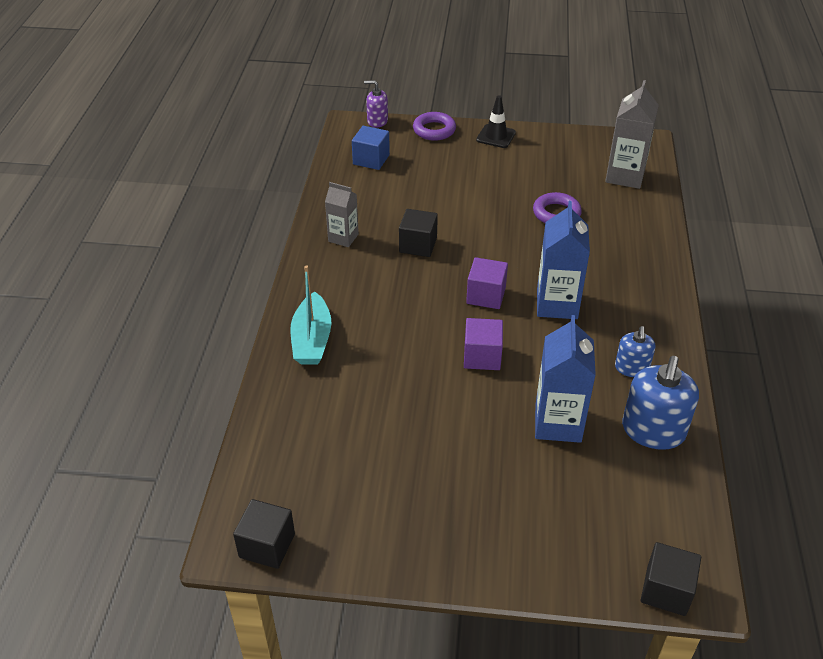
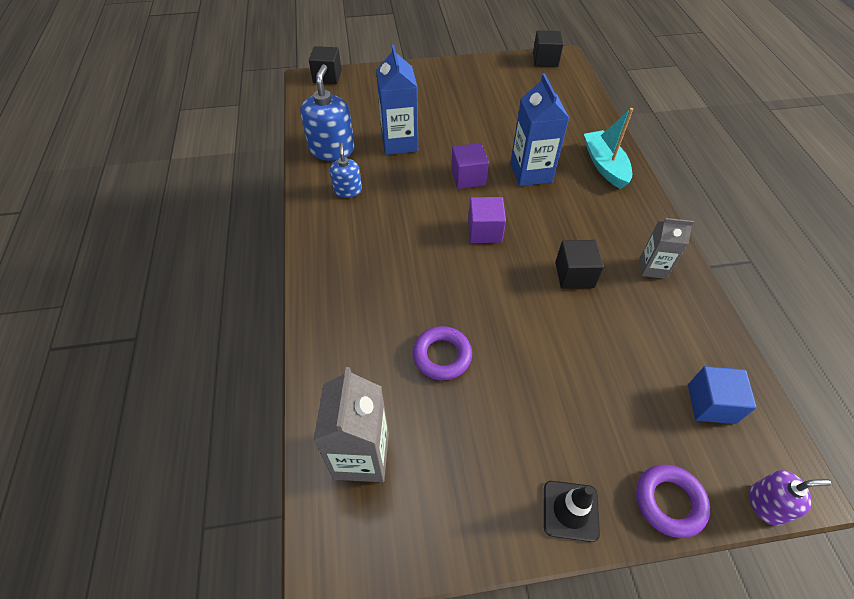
camera: 165 degrees right, 10 degrees up
blue carton [537,201,590,319] -> blue carton moved to [510,73,569,186]

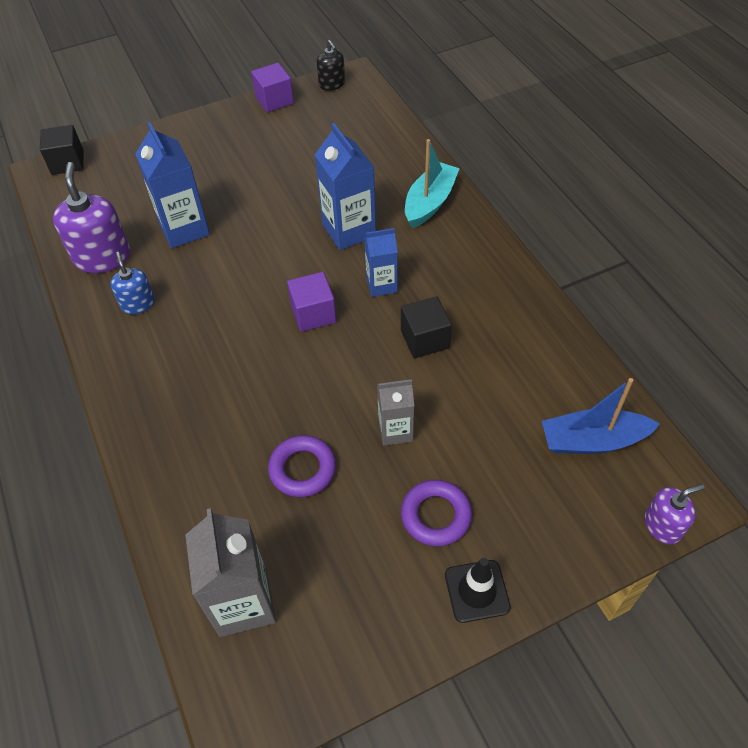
camera: 15 degrees left, 0 degrees up
blue soap dispenser [300,64,354,161] -> purple soap dispenser [53,162,130,273]
purple cube [451,143,489,189] -> purple cube moved to [251,63,294,112]
black cube [533,30,563,67] -> black soap dispenser [317,40,345,91]
turquoise boat [584,108,633,189] -> turquoise boat turned 60 degrees clockwise [405,139,460,228]
purple ring [636,464,710,538] -> purple ring moved to [401,480,472,546]
grey carton [640,218,694,279] -> grey carton moved to [377,379,414,446]
blue cube [688,366,757,424] -> blue boat [542,378,660,454]
none -> blue carton [364,228,398,297]

